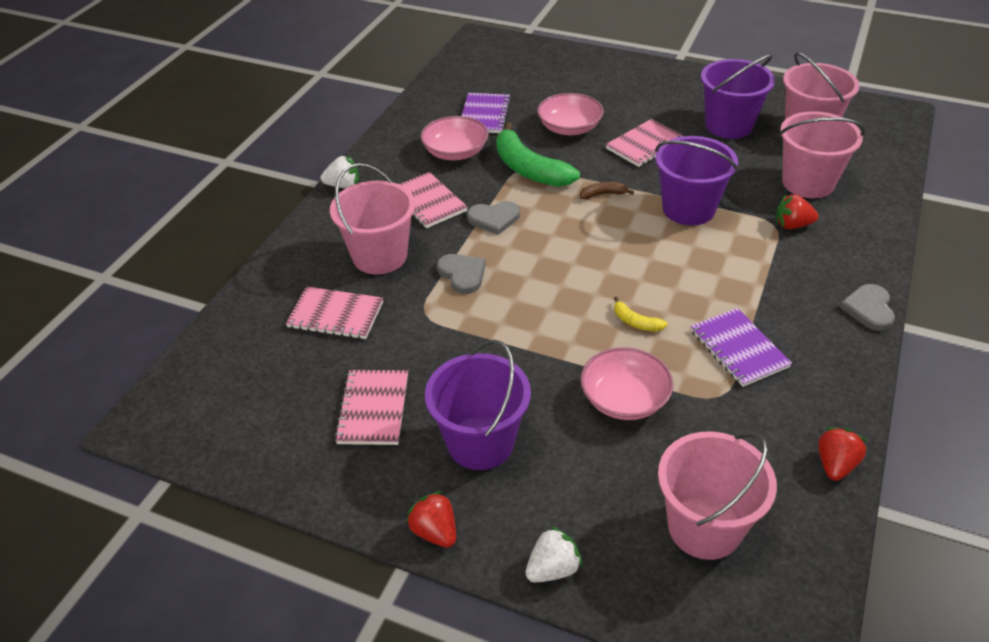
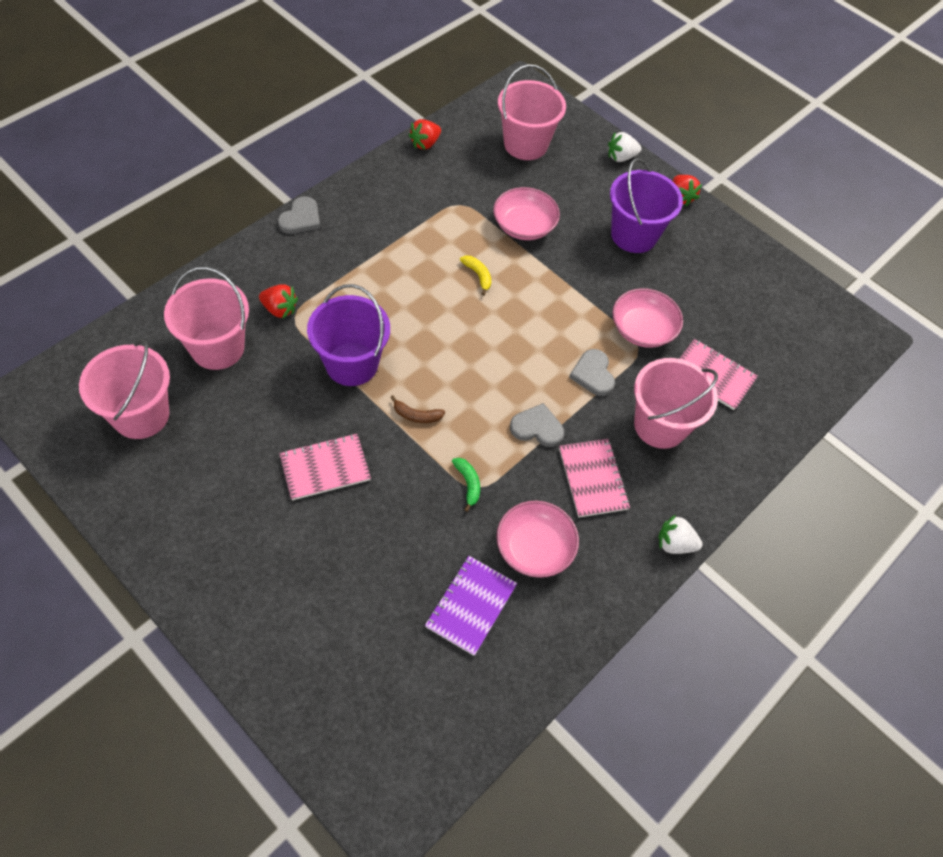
camera: 165 degrees left, 15 degrees up
pink notebook [334,370,408,445] -> none
green banana [496,122,580,187] -> green banana [452,458,480,512], size x0.44
pink bowl [537,93,604,135] -> pink bowl moved to [612,288,683,348]
purple notebook [691,308,792,387] -> none
purple bucket [701,54,775,139] -> none

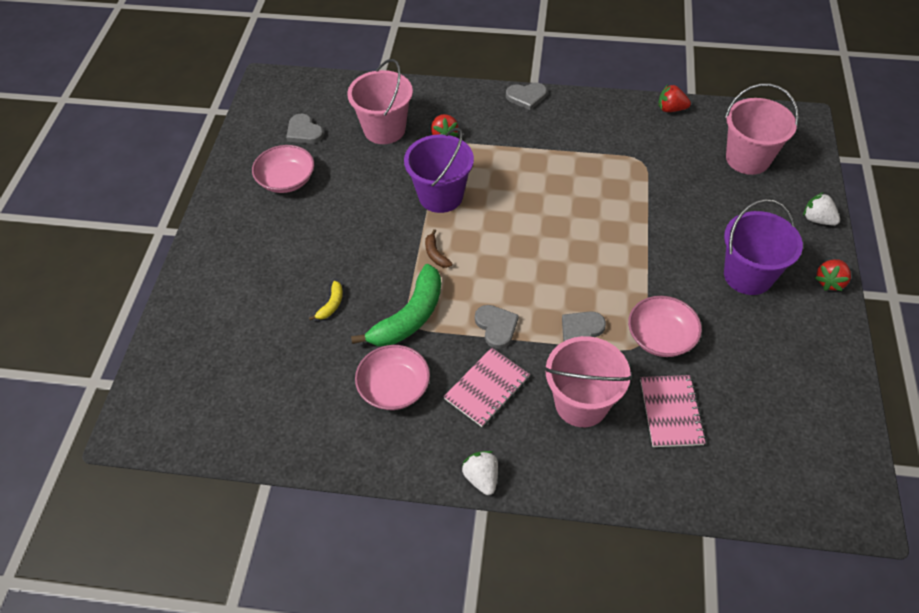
camera: 60 degrees right, 5 degrees down
pink bucket [79,339,170,439] -> grey heart [286,114,324,144]
pink notebook [279,434,371,501] -> none
purple notebook [425,556,517,656] -> none
green banana [452,458,480,512] -> green banana [351,264,441,346], size x2.26
yellow banana [460,255,491,295] -> yellow banana moved to [309,281,343,320]
pink bowl [493,187,560,240] -> pink bowl moved to [252,145,314,193]

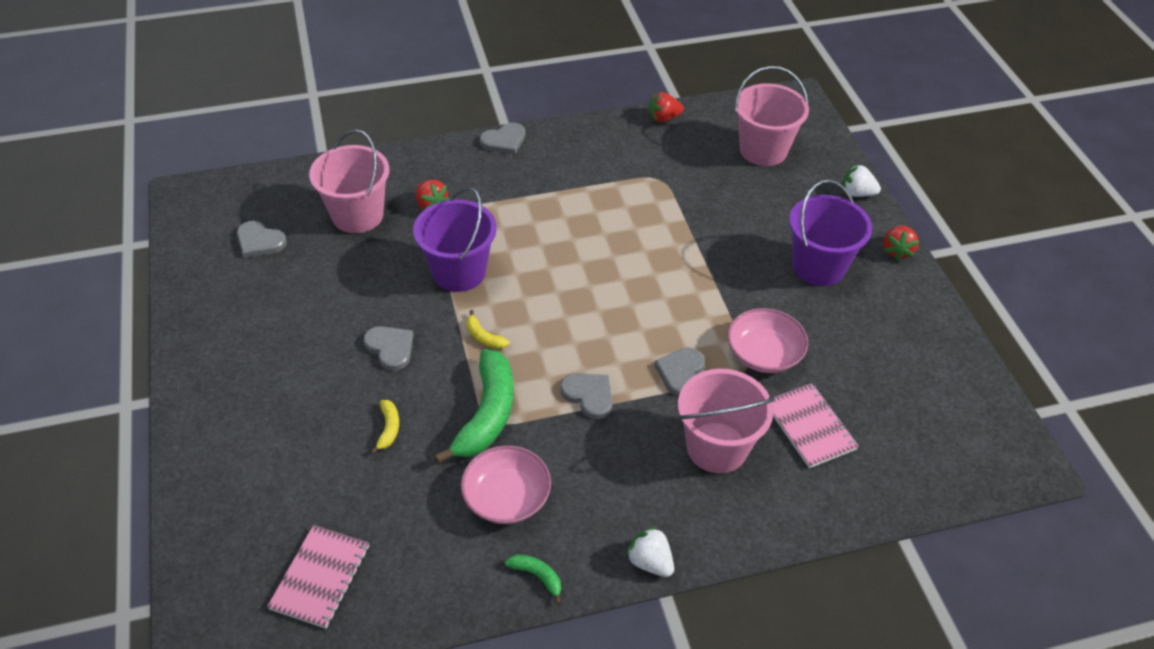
camera: 25 degrees left, 5 degrees down
pink bowl [252,145,314,193] -> none
brown banana [425,229,453,268] -> yellow banana [466,310,510,349]
pink notebook [443,348,530,427] -> pink notebook moved to [267,525,369,629]
none -> grey heart [363,326,414,371]
none -> green banana [505,554,561,604]

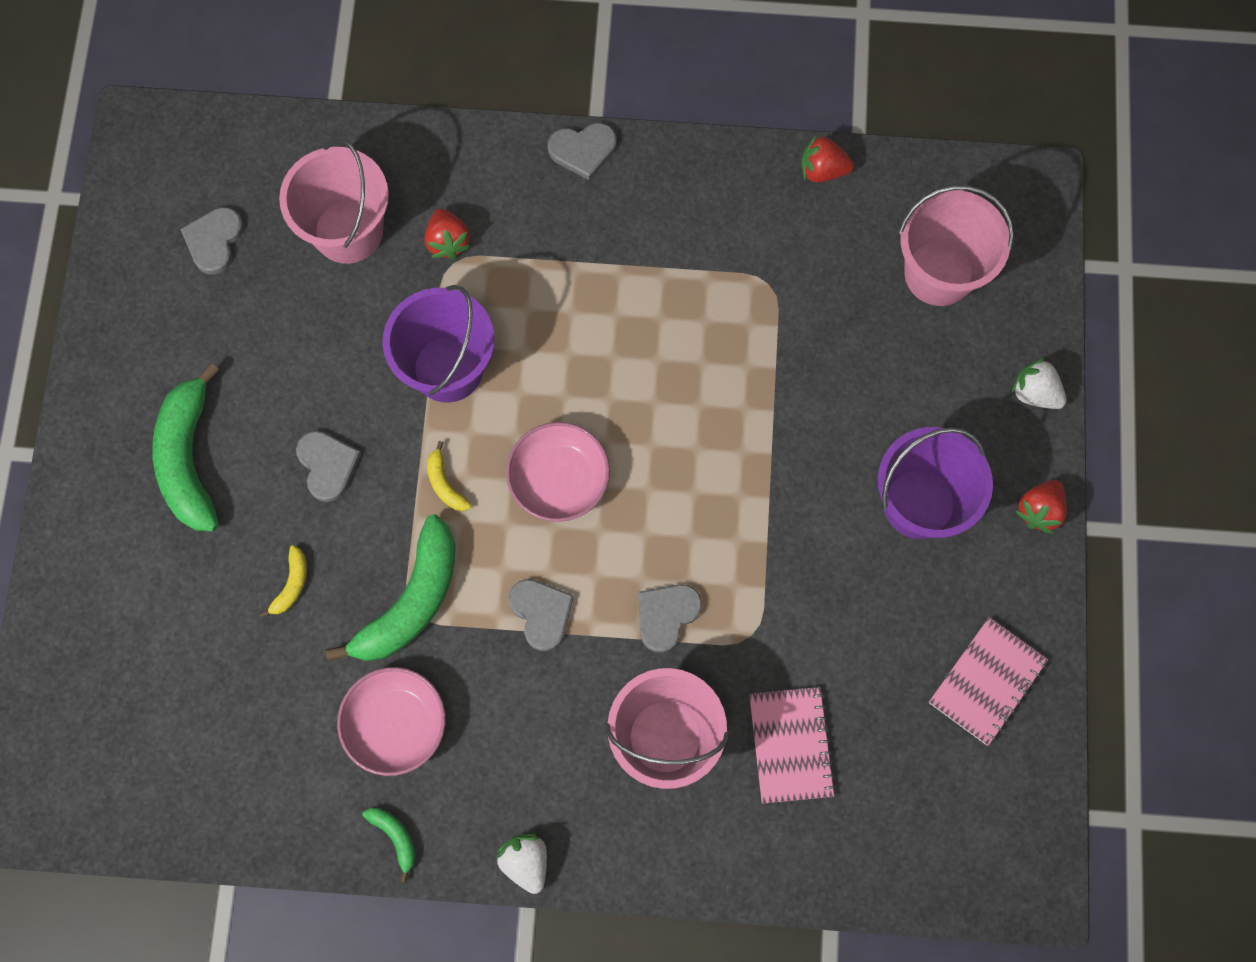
camera: 20 degrees right, 25 degrees up
grey heart [237,221,287,258] -> grey heart turned 60 degrees clockwise [180,207,244,275]
pink notebook [267,525,369,629] -> pink notebook moved to [929,617,1048,746]
pink bowl [727,308,808,373] -> pink bowl moved to [506,422,610,522]
none -> green banana [153,363,219,531]

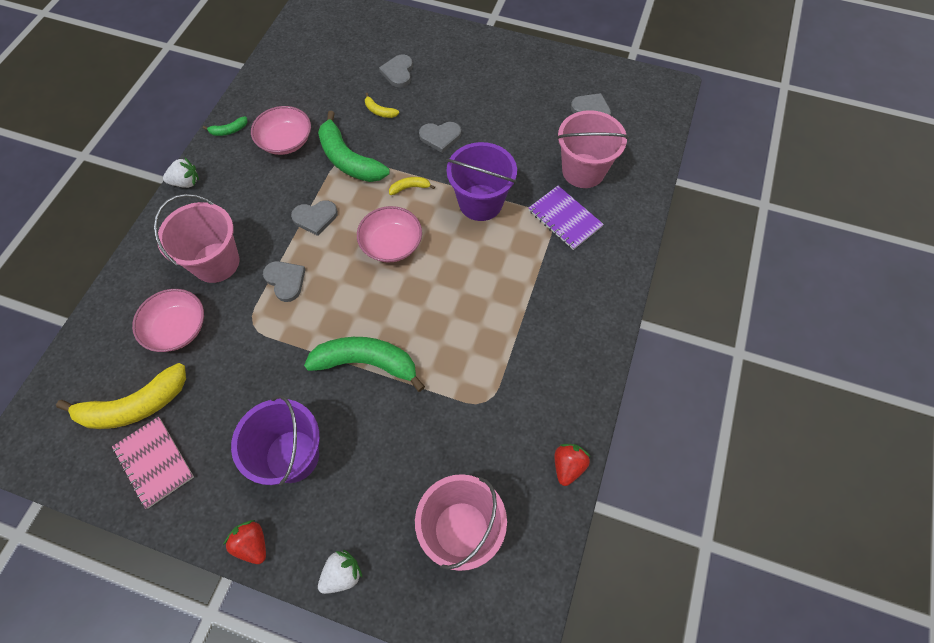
camera: 105 degrees right, 10 degrees down
green banana [153,363,219,531] -> green banana moved to [304,337,425,392]
red strawberry [425,208,471,260] -> purple notebook [529,186,604,250]
grey heart [548,123,617,180] -> grey heart moved to [379,54,413,88]
pink notebook [749,687,836,804] -> pink bowl [132,289,204,352]
none -> yellow banana [56,363,186,429]

